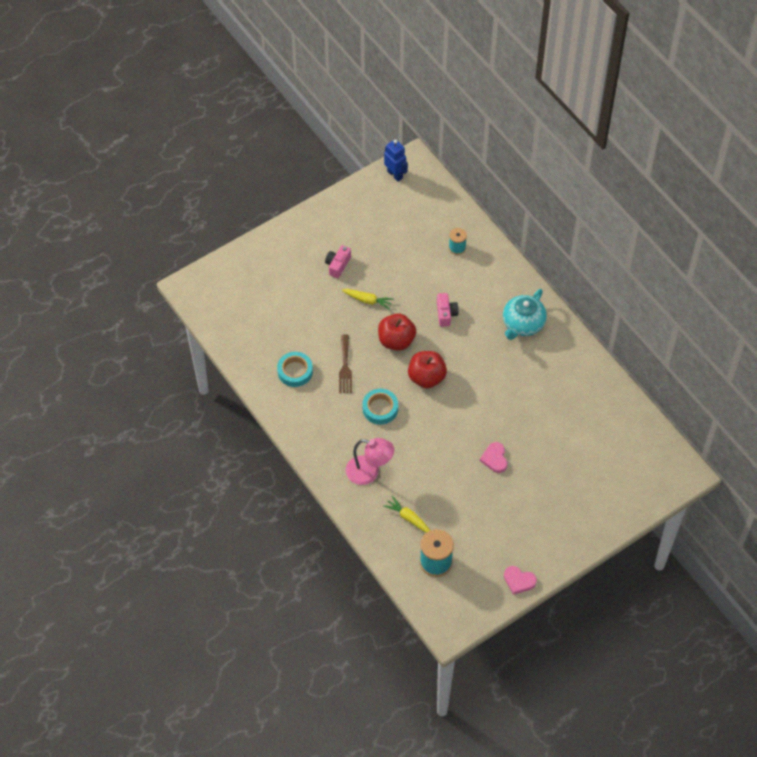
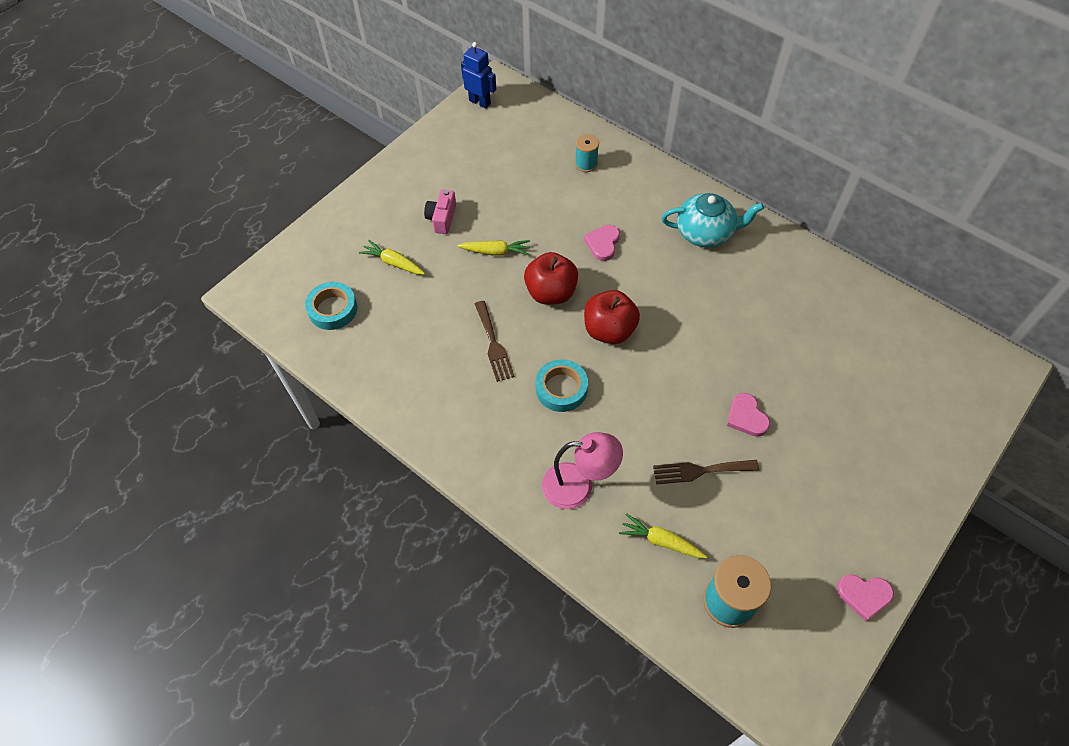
camera: 15 degrees left, 0 degrees up
turquoise tape [277,352,313,387] -> turquoise tape moved to [305,282,357,330]
pink camera [437,293,459,327] -> pink heart [584,225,620,261]
turquoise teapot [503,289,547,340] -> turquoise teapot turned 105 degrees counterclockwise [661,193,764,247]
none -> yellow carrot [359,240,425,275]
none -> brown fork [653,460,759,484]

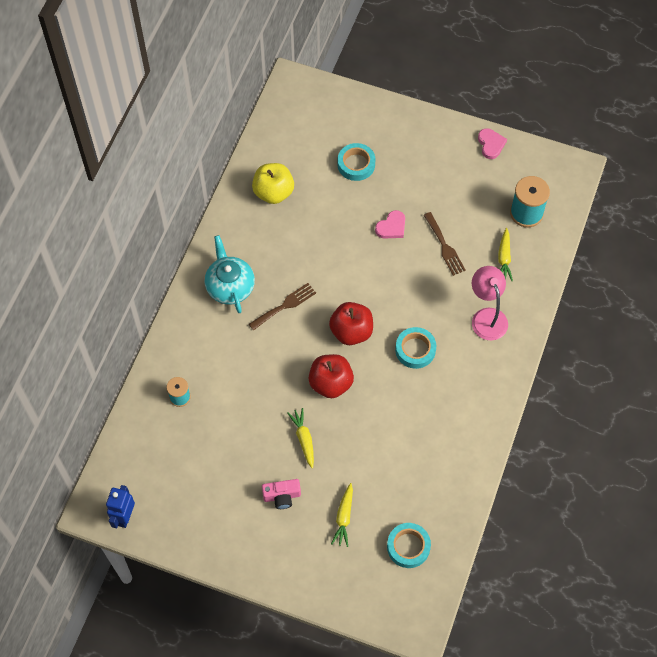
camera: 110 degrees left, 5 degrees up
brown fork [475,301,515,382] -> brown fork moved to [249,283,316,331]
pink heart [584,225,620,261] -> none
none -> yellow apple [252,163,294,204]
none -> turquoise tape [338,143,375,181]

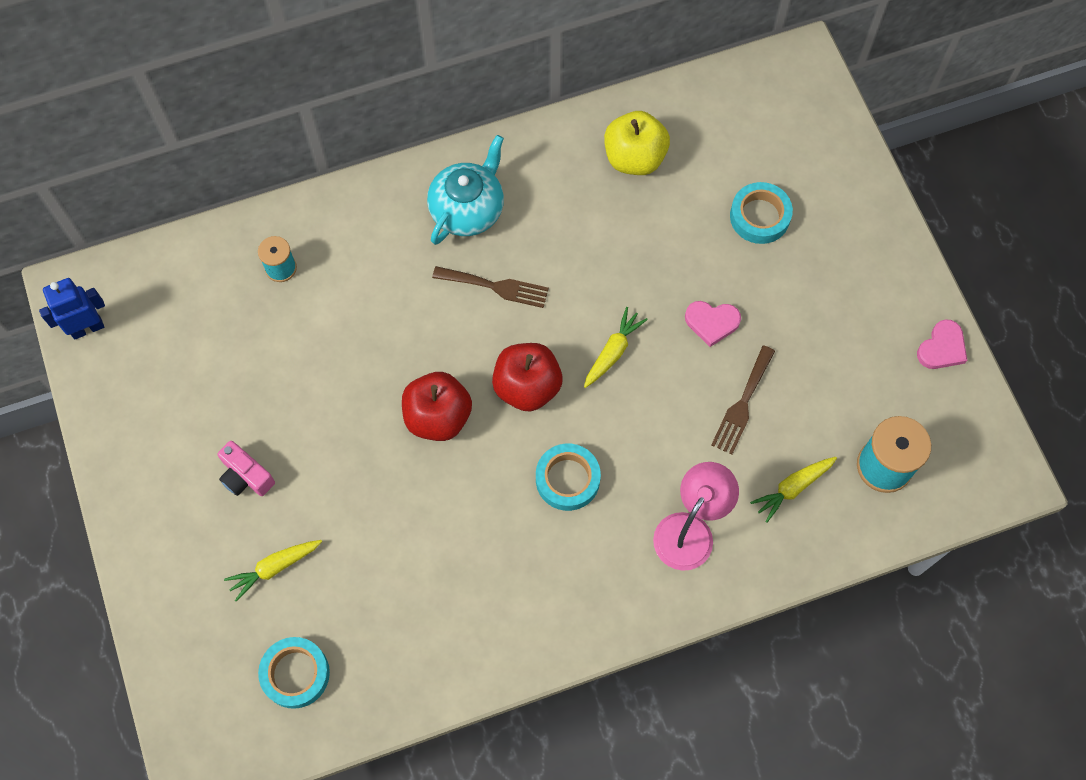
camera: 50 degrees right, 5 degrees up
yellow carrot [287,408,314,468] -> yellow carrot moved to [584,307,648,388]

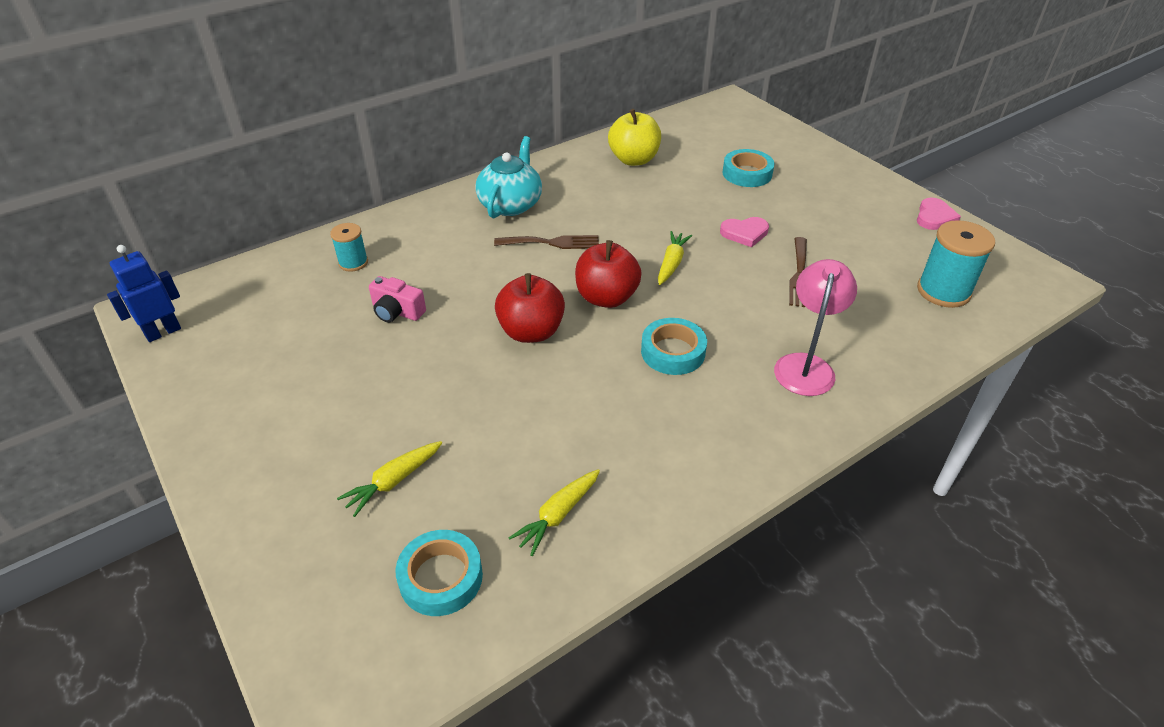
camera: 15 degrees left, 25 degrees down
pink camera [217,441,275,496] -> pink camera moved to [369,276,426,323]
yellow carrot [750,457,837,523] -> yellow carrot moved to [509,469,600,556]

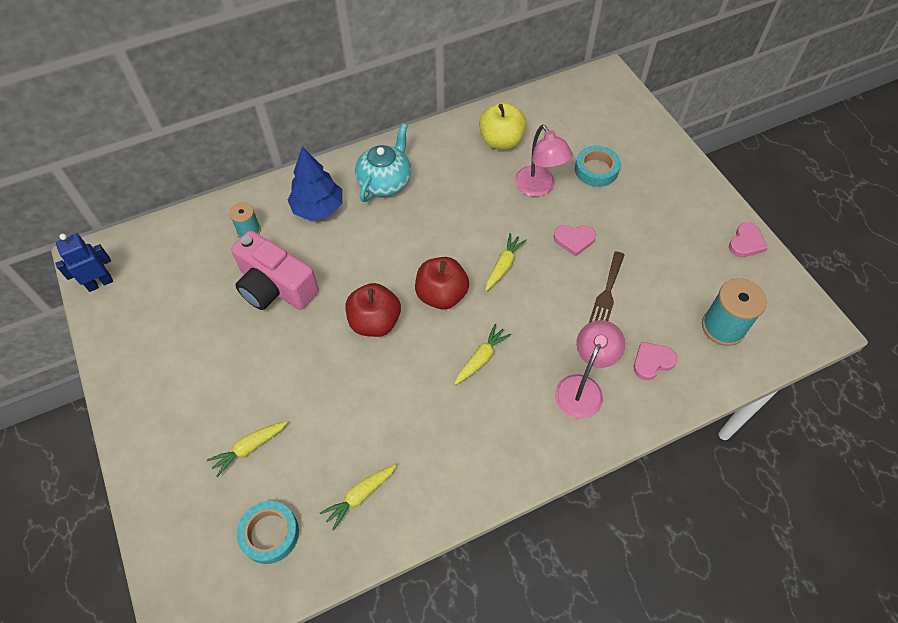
camera: 10 degrees right, 15 degrees up
pink camera [369,276,426,323] -> pink camera [231,230,319,310], size x1.96
brown fork [494,235,599,249] -> none
turquoise tape [641,318,707,375] -> yellow carrot [454,324,511,385]
none -> blue tree [288,147,342,221]
none -> pink lamp [515,125,573,197]
none -> pink heart [634,342,677,380]

